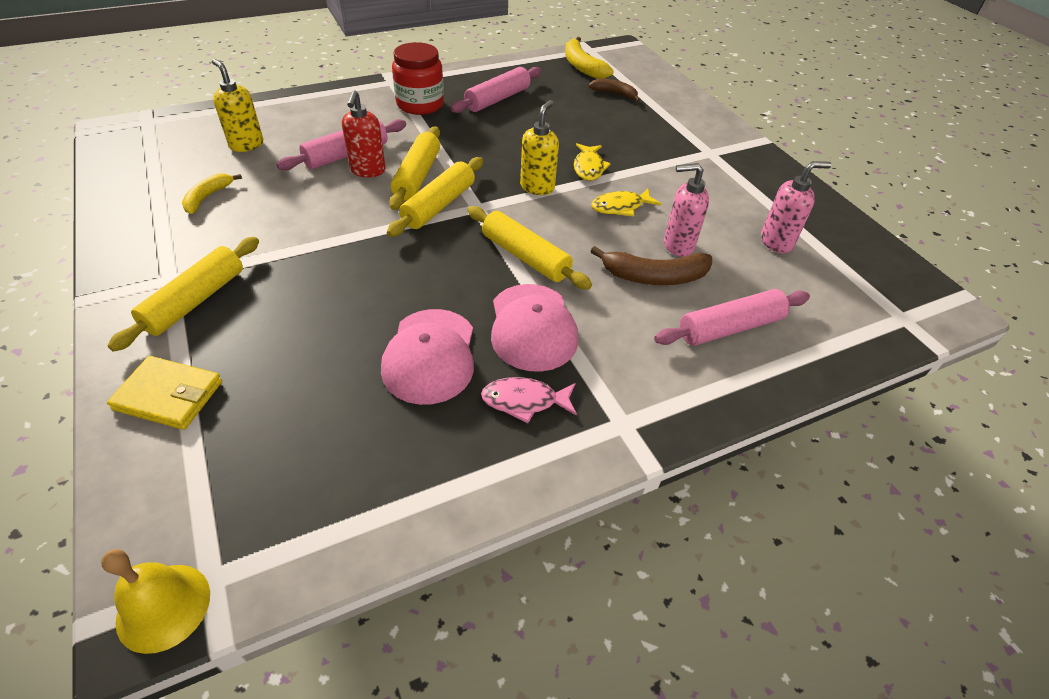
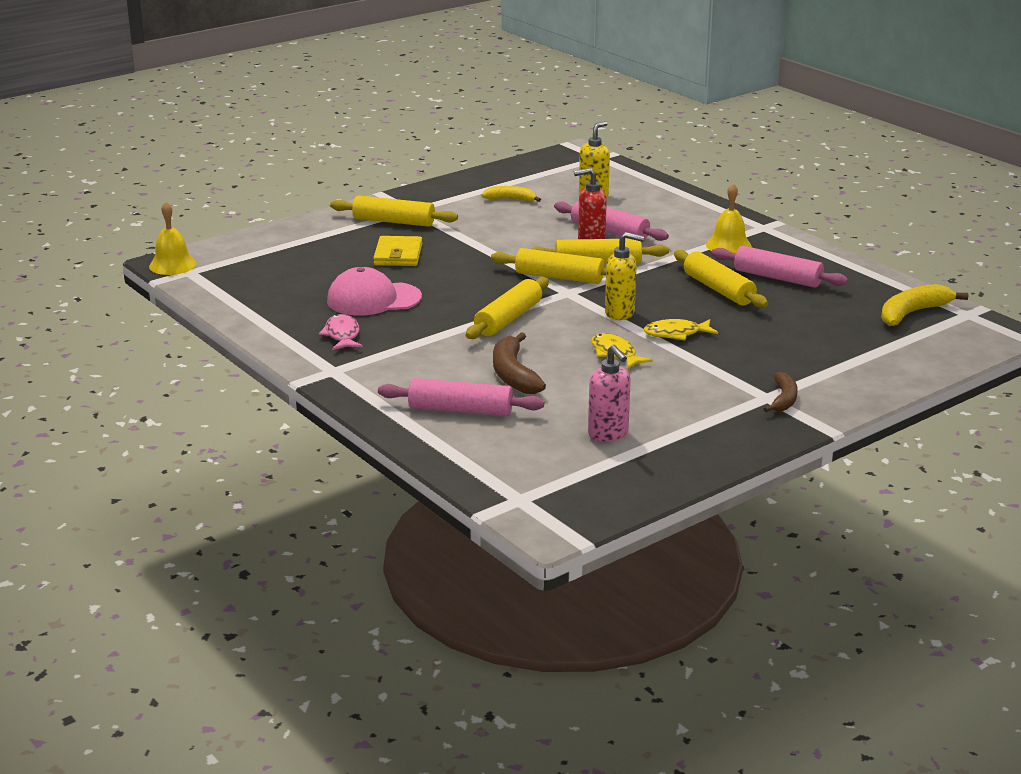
camera: 80 degrees right, 20 degrees down
yellow wallet [107,356,222,430] -> yellow wallet moved to [373,236,422,266]
red jar [392,42,444,115] -> yellow bell [706,183,752,253]
pink cap [491,284,578,372] -> none
brown banana [588,79,641,102] -> brown banana moved to [764,372,798,412]
pink rolling pin [654,289,810,346] -> pink rolling pin turned 45 degrees counterclockwise [378,378,544,416]
pink soap dispenser [664,163,709,257] -> none
none -> yellow rolling pin [674,250,768,308]

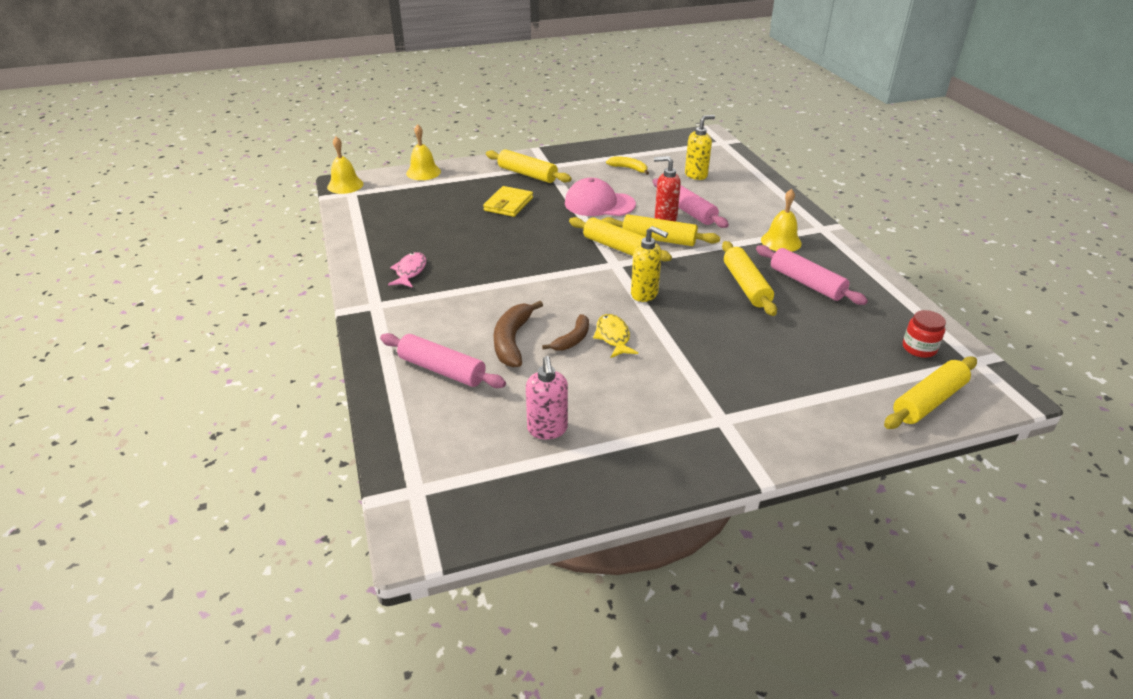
camera: 20 degrees right, 10 degrees up
pink cap [327,267,422,316] -> pink cap moved to [565,178,636,216]
yellow rolling pin [466,277,549,339] -> yellow rolling pin moved to [884,356,977,429]
yellow fish [644,319,718,340] -> none
brown banana [764,372,798,412] -> brown banana moved to [542,314,589,351]
yellow banana [881,284,968,326] -> red jar [903,310,946,358]
none -> yellow bell [406,124,441,180]

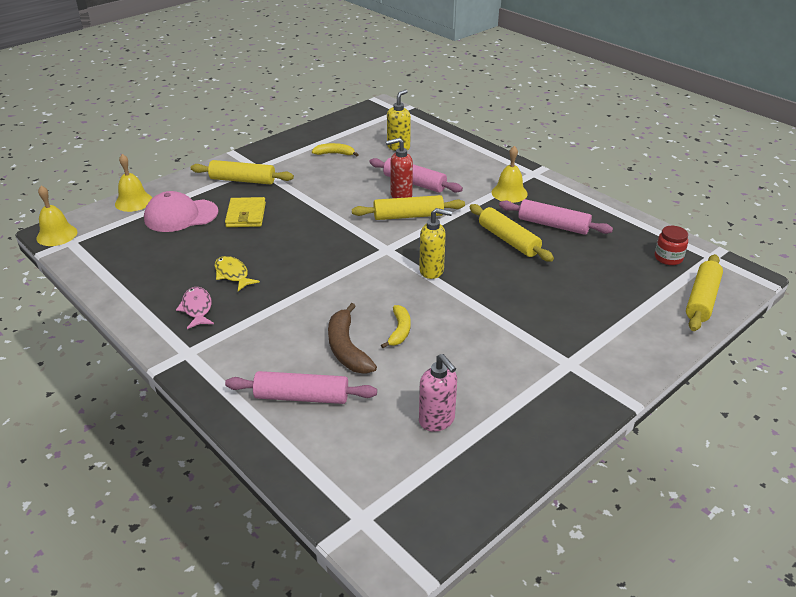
camera: 25 degrees left, 0 degrees up
brown banana [542,314,589,351] -> yellow banana [381,305,411,348]
pink cap [565,178,636,216] -> pink cap moved to [144,191,218,232]
yellow rolling pin [569,217,672,262] -> none
yellow fish [593,314,638,358] -> yellow fish moved to [215,256,260,291]

